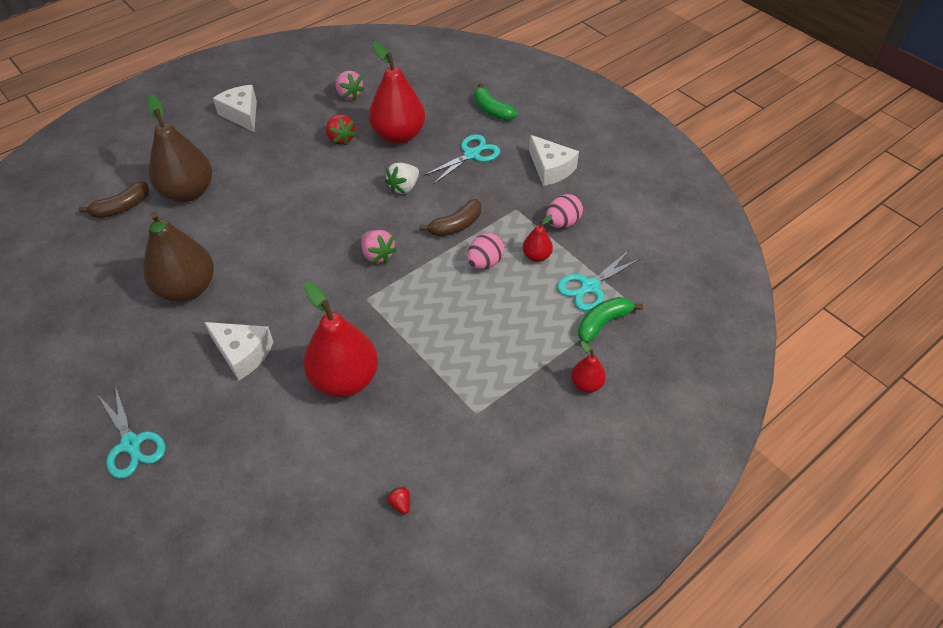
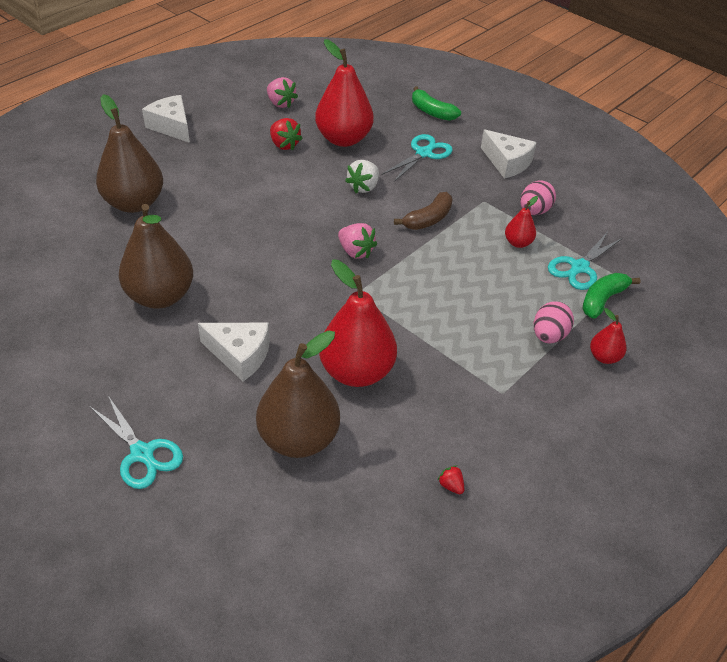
camera: 10 degrees left, 5 degrees down
brown banana [78,182,149,218] -> none
pink egg [467,233,505,269] -> pink egg moved to [534,301,574,343]
none -> brown pear [256,330,340,458]

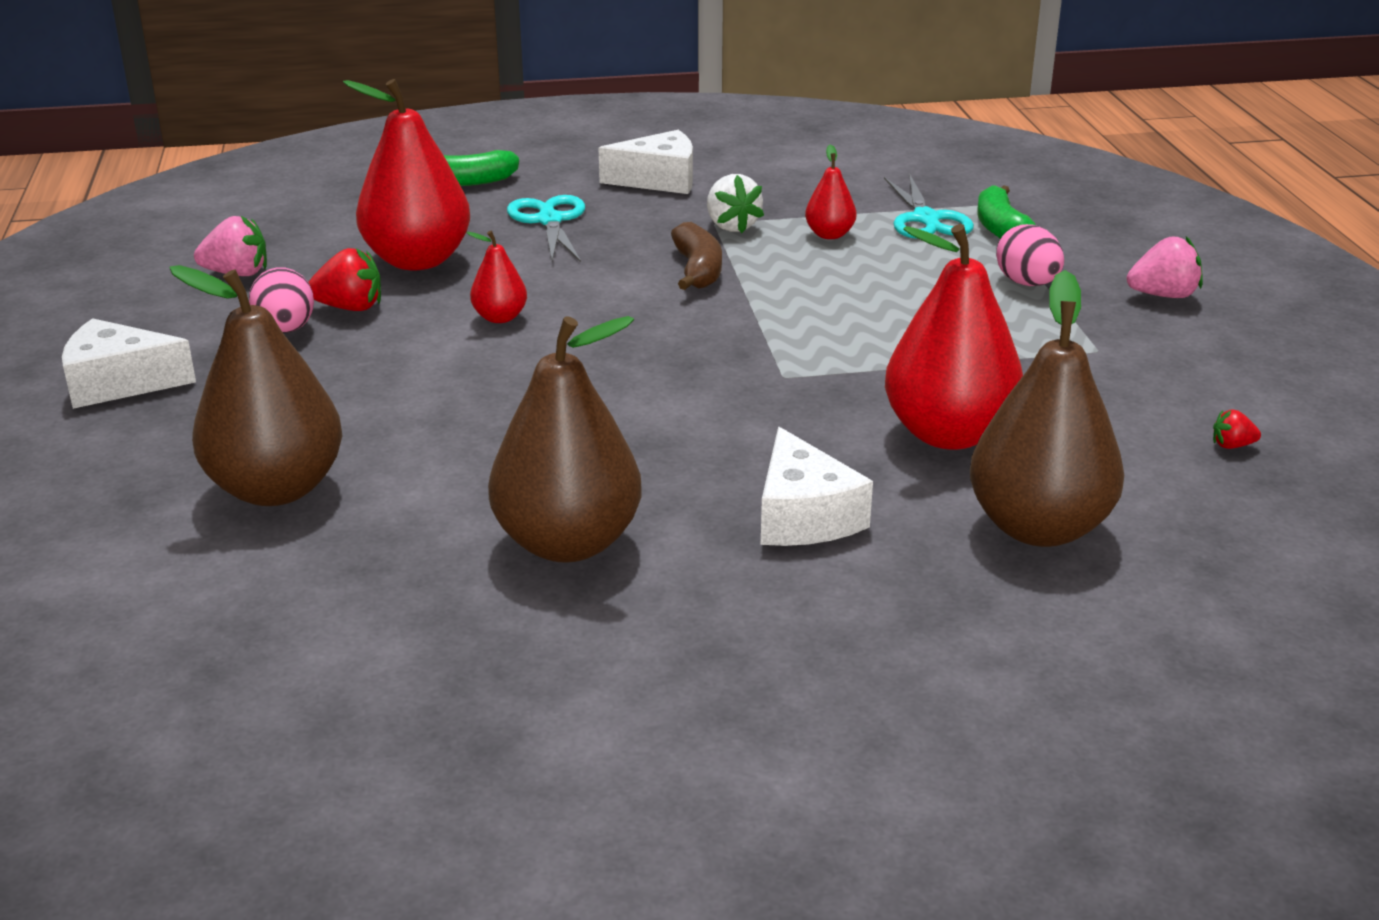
camera: 50 degrees left, 15 degrees down
turquoise scissors [90,396,183,489] -> none
white cheese [198,323,270,382] -> white cheese turned 105 degrees clockwise [761,427,873,546]
pink strawberry [338,223,377,259] -> pink strawberry moved to [1127,236,1203,298]
white strawberry [345,160,379,193] -> white strawberry moved to [707,174,764,233]
pink egg [520,180,556,215] -> pink egg moved to [249,267,314,333]
red pear [590,308,627,364] -> red pear moved to [467,231,527,323]

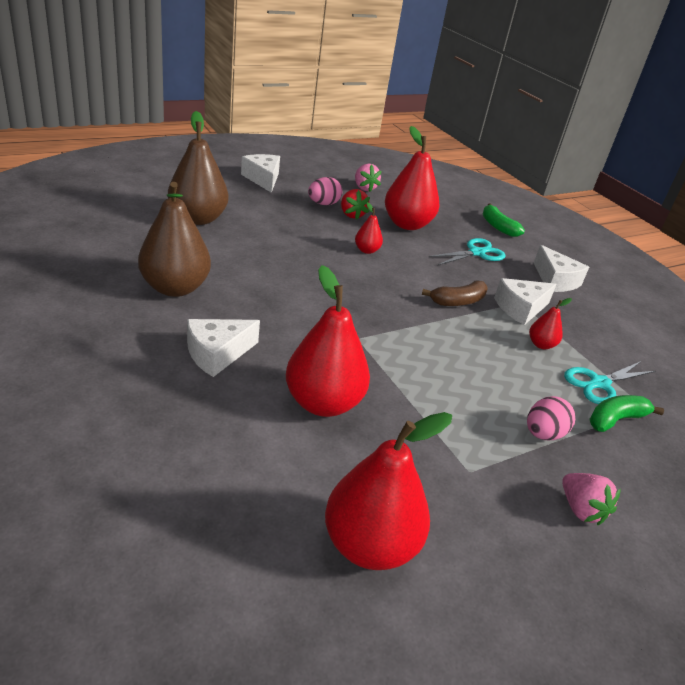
camera: 65 degrees right, 5 degrees up
white strawberry [707,174,764,233] -> white cheese [494,278,557,325]
brown pear [970,270,1124,547] -> none
red strawberry [1213,409,1261,449] -> red pear [325,412,452,570]

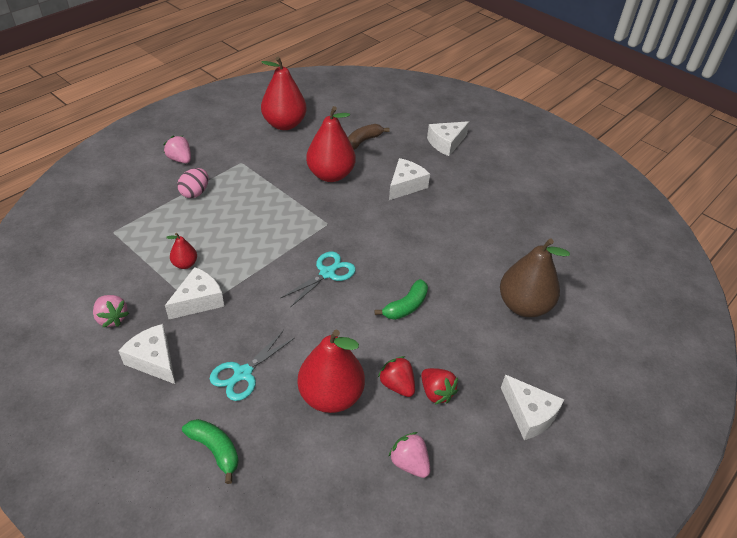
camera: 165 degrees right, 10 degrees up
brown pear [138,182,211,297] -> none
pink egg [308,177,343,205] -> red strawberry [421,368,458,404]
red pear [355,202,383,254] -> none
brown banana [422,281,487,306] -> brown banana moved to [348,124,390,150]
turquoise scissors [564,361,655,404] -> turquoise scissors moved to [281,252,356,308]
green banana [589,395,664,432] -> green banana moved to [374,279,428,320]
none -> pink strawberry [93,295,129,328]
none -> white cheese [427,121,469,156]

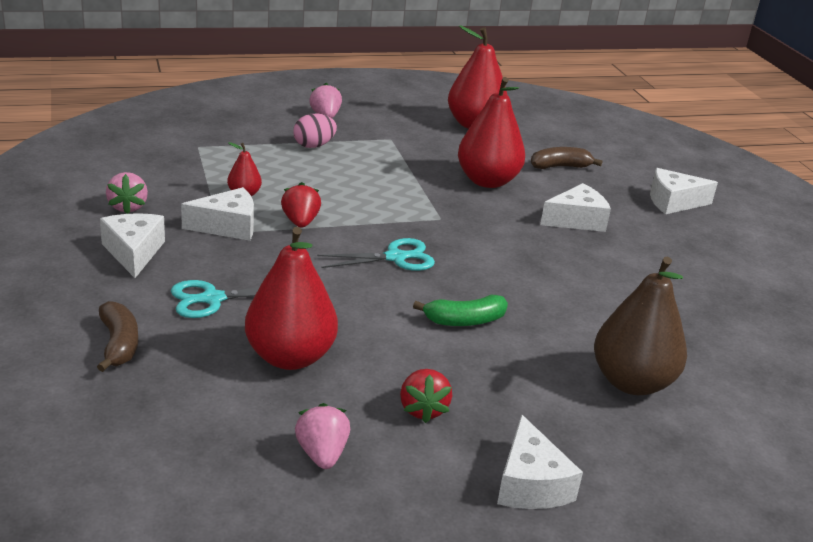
camera: 30 degrees right, 15 degrees down
green banana [182,419,239,484] -> brown banana [97,301,138,372]
red strawberry [378,356,415,397] -> red strawberry moved to [281,182,321,228]

